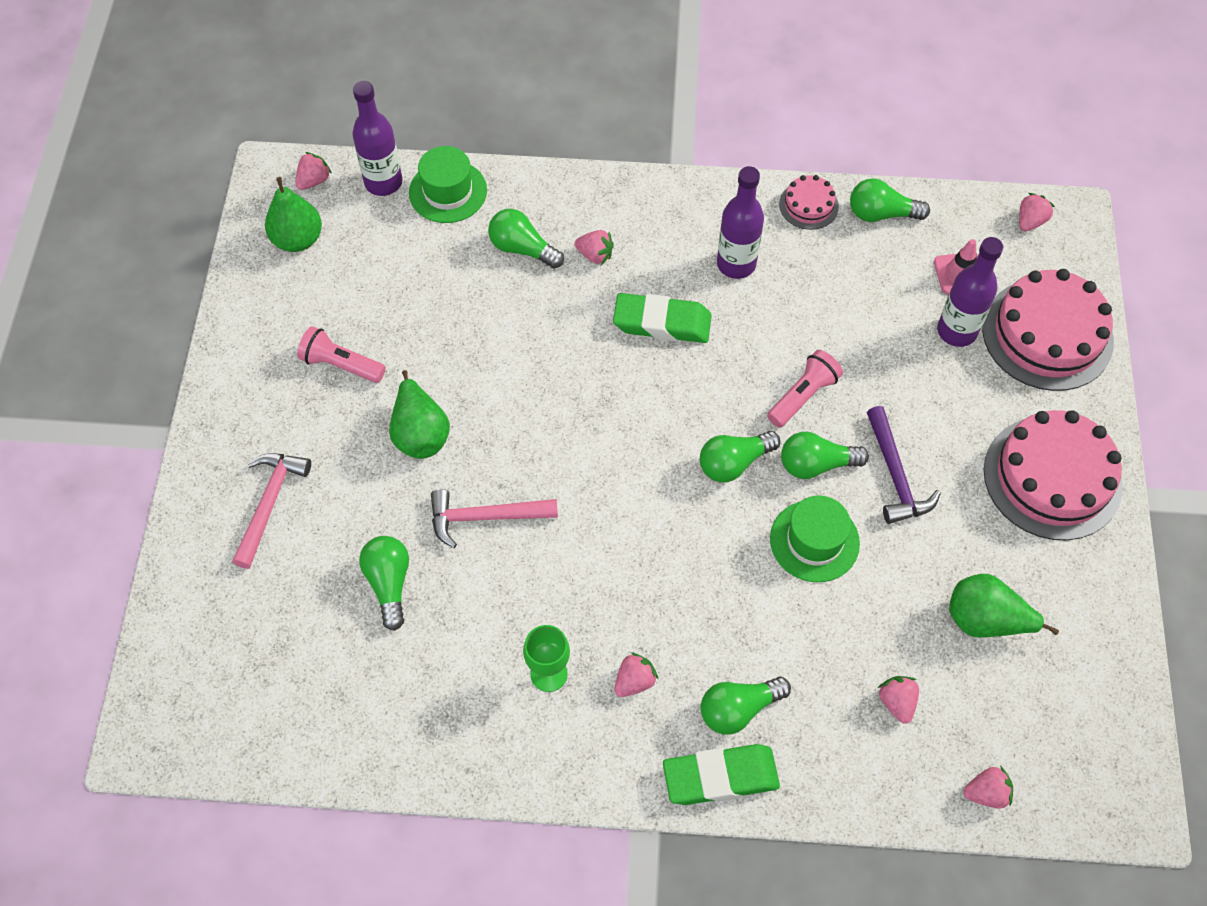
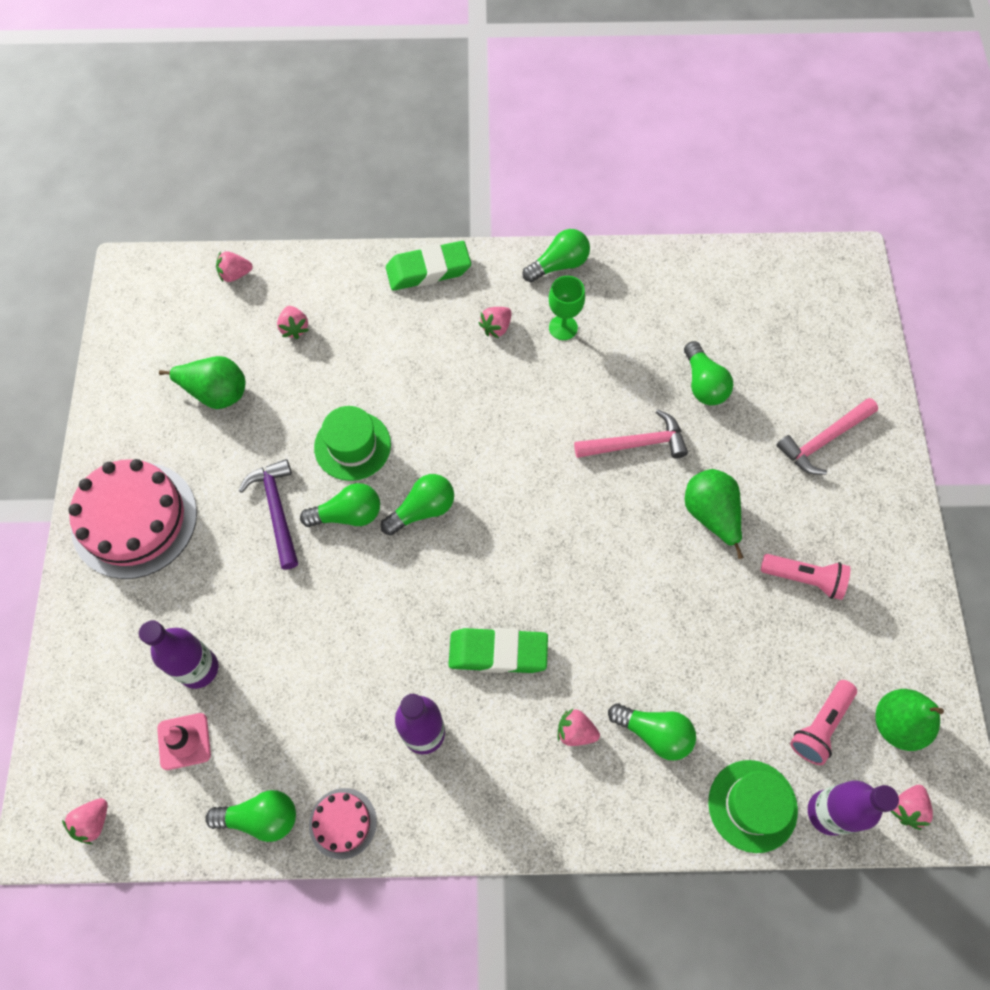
camera: 175 degrees right, 5 degrees up
pink hammer [232,453,311,569] -> pink hammer turned 45 degrees clockwise [776,398,878,475]
green light bulb [701,677,791,735] -> green light bulb moved to [523,229,590,282]
pink flashlight [767,350,843,428] -> pink flashlight moved to [790,680,857,765]
pink cake [982,269,1114,391] -> none

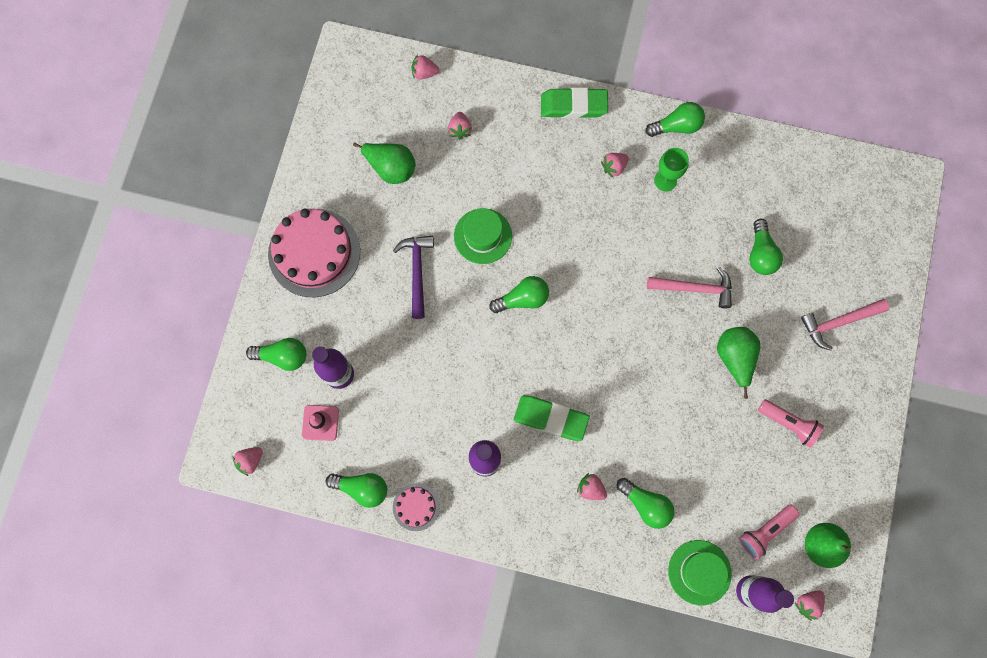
camera: 15 degrees right, 10 degrees up
green light bulb [300,483,380,527] -> green light bulb moved to [246,338,306,371]

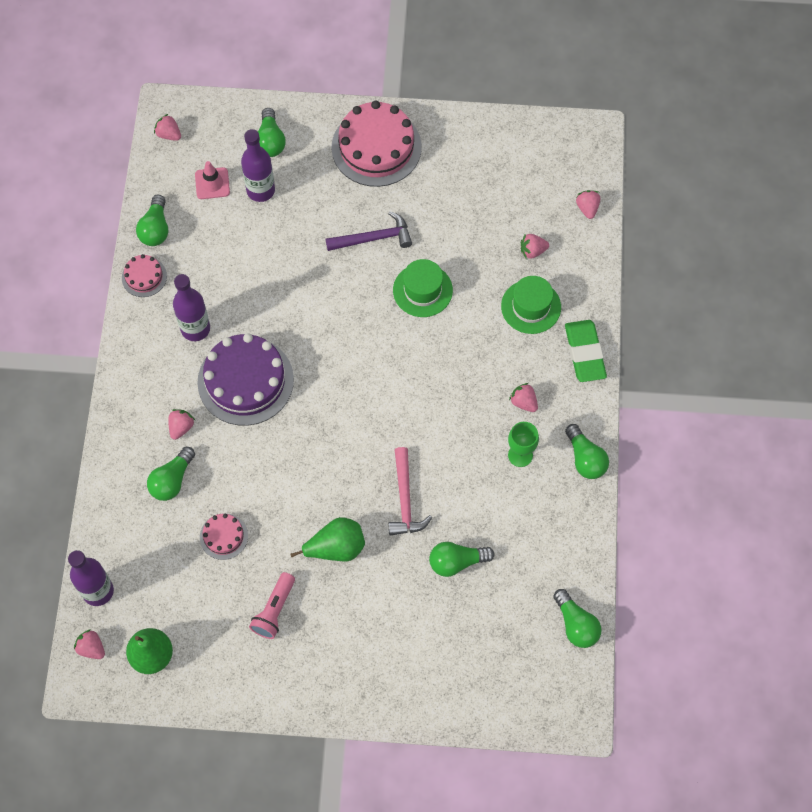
camera: 80 degrees right, 10 degrees down
green pear [353,142,416,184] -> none
green light bulb [489,276,549,313] -> green light bulb moved to [553,589,601,648]
green eraser [514,395,590,441] -> purple cake [197,333,294,426]
green hat [668,540,732,605] -> green hat moved to [501,276,561,334]
pink flashlight [739,505,800,559] -> none
pink hammer [801,299,889,351] -> none
none -> pink cake [200,513,248,560]

